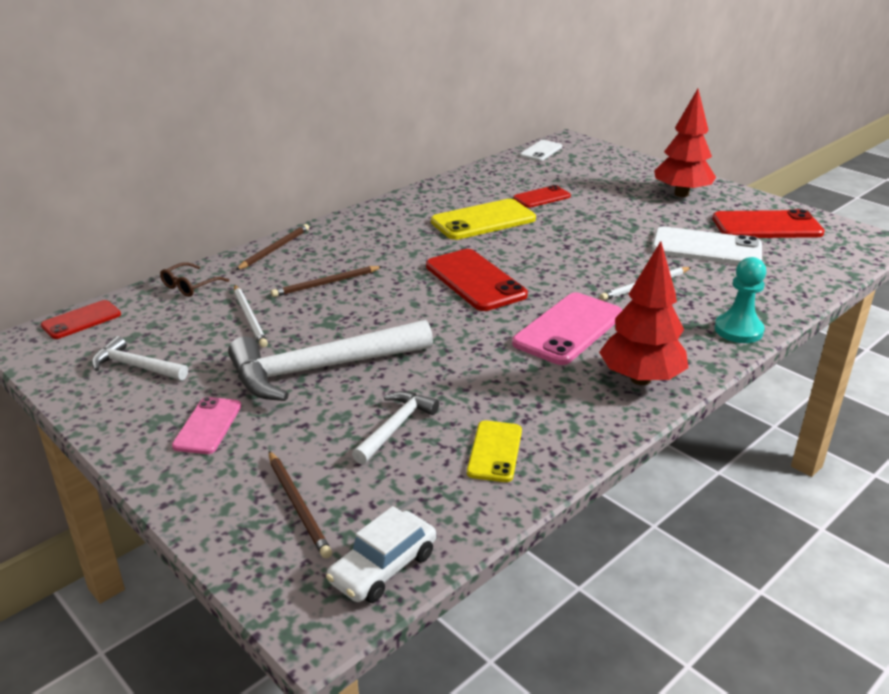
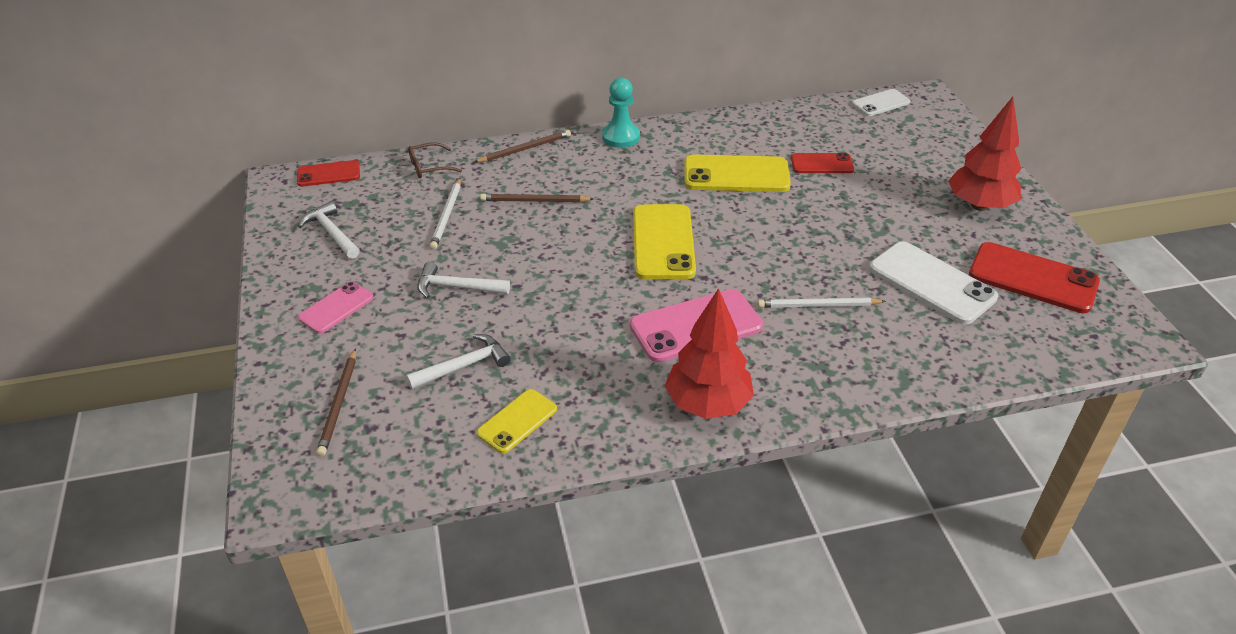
camera: 30 degrees right, 10 degrees up
white hammer [228,320,433,401] -> white hammer [417,262,510,298], size x0.51
white car [326,506,436,603] -> none
red phone [426,249,528,311] -> yellow phone [633,204,696,279]
turquoise pawn [714,257,766,343] -> turquoise pawn moved to [602,78,640,148]

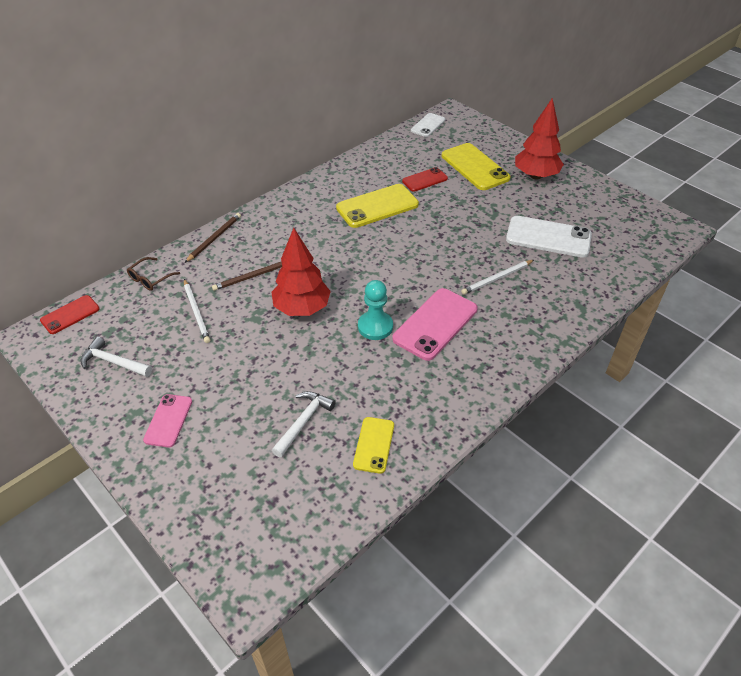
camera: 30 degrees left, 5 degrees up
brown pencil [316,348,356,456] -> none
white hammer [417,262,510,298] -> none
turquoise pawn [602,78,640,148] -> turquoise pawn moved to [358,280,393,340]
yellow phone [633,204,696,279] -> yellow phone moved to [442,143,511,190]
red tree [665,288,754,419] -> red tree moved to [271,228,331,316]
red phone [969,242,1100,313] -> none

